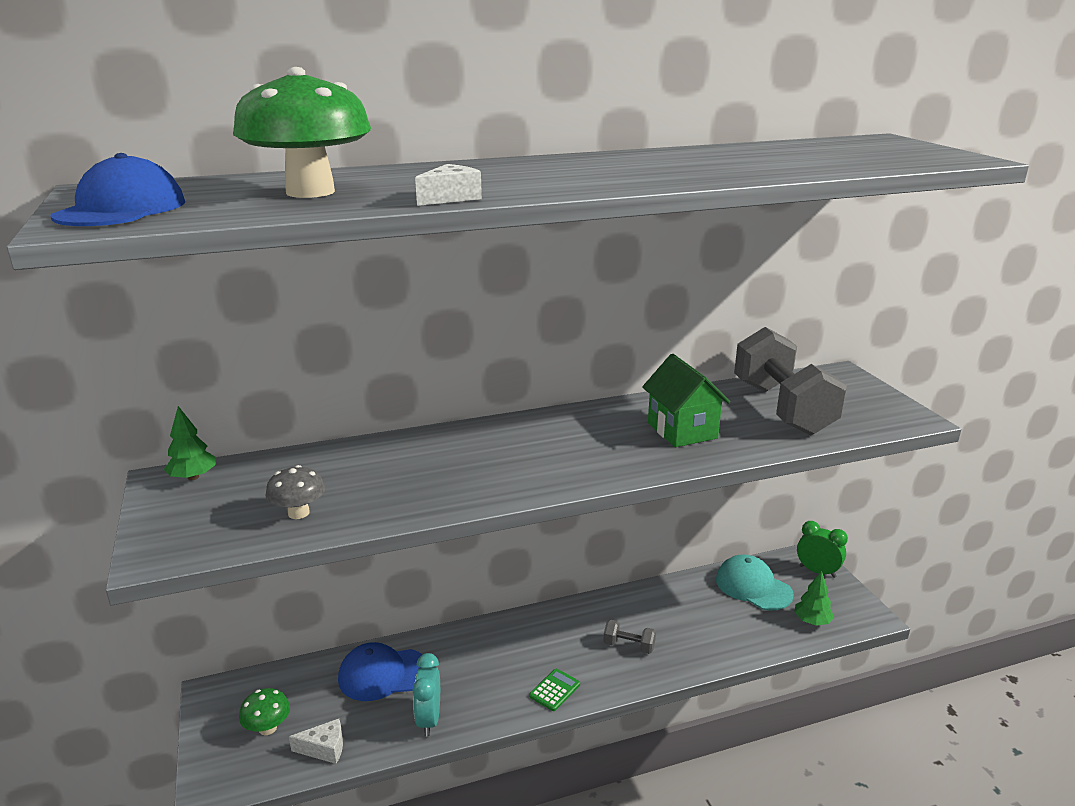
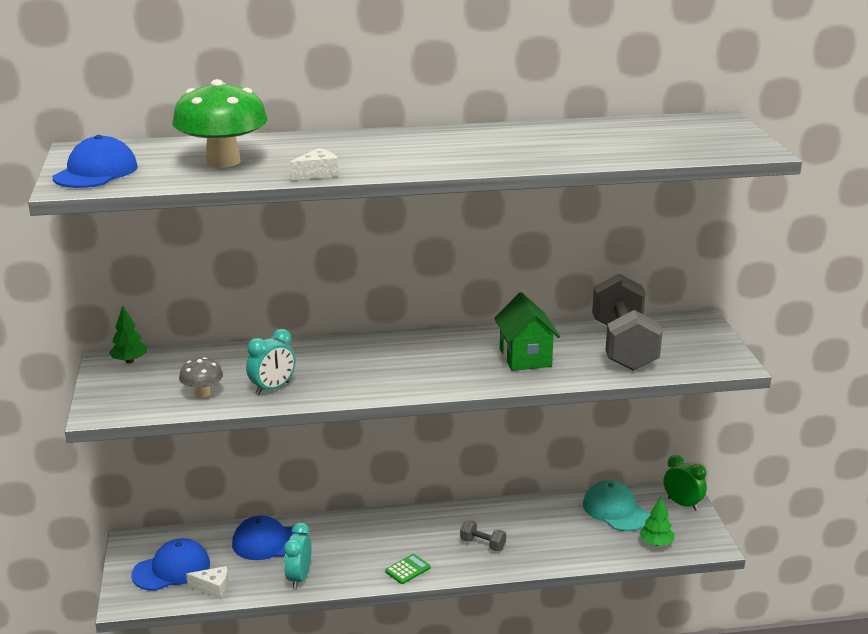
camera: 10 degrees right, 0 degrees up
green mushroom [239,688,290,735] -> blue cap [131,538,210,591]
none -> turquoise clock [246,329,296,395]

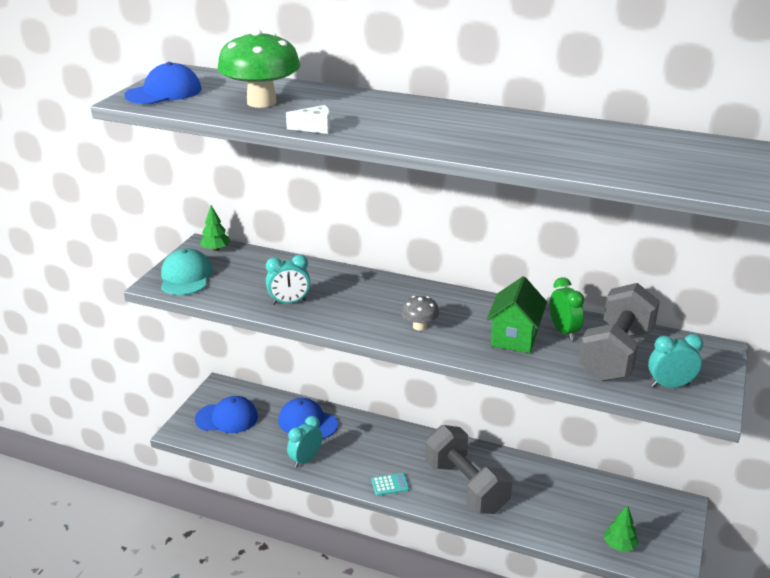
camera: 30 degrees right, 5 degrees up
grey mushroom [179,357,223,398] -> grey mushroom moved to [401,296,439,331]
white cheese [186,566,228,599] -> none
green calculator [385,554,431,584] -> turquoise calculator [371,473,409,496]
grey dumbbell [460,520,506,551] -> grey dumbbell [425,425,512,514], size x2.44
turquoise cap [583,480,650,531] -> turquoise cap moved to [161,248,213,295]
green clock [664,455,707,511] -> green clock moved to [550,277,584,341]
none -> turquoise clock [648,334,703,388]

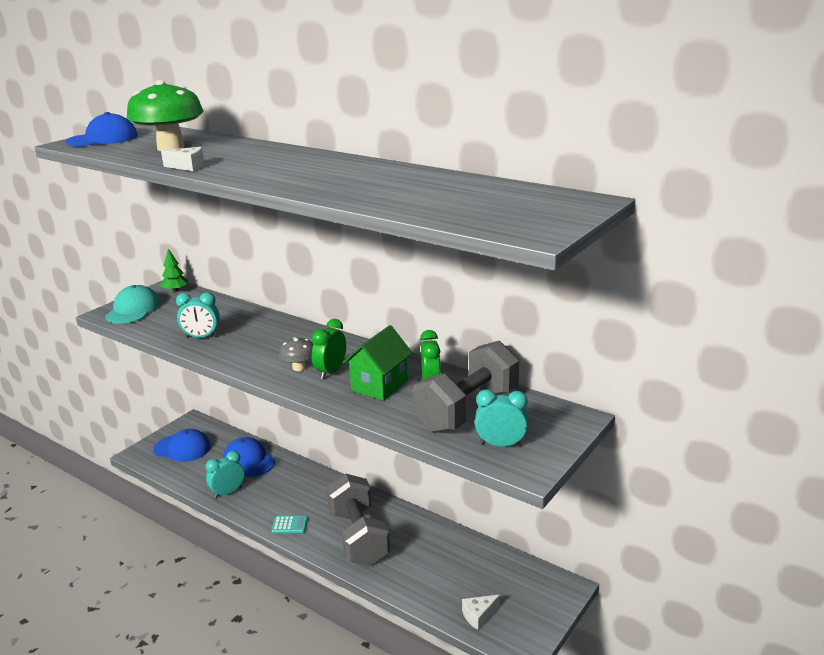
camera: 15 degrees right, 5 degrees down
green tree [604,505,639,552] -> white cheese [462,595,500,630]
none -> green clock [311,319,346,379]

